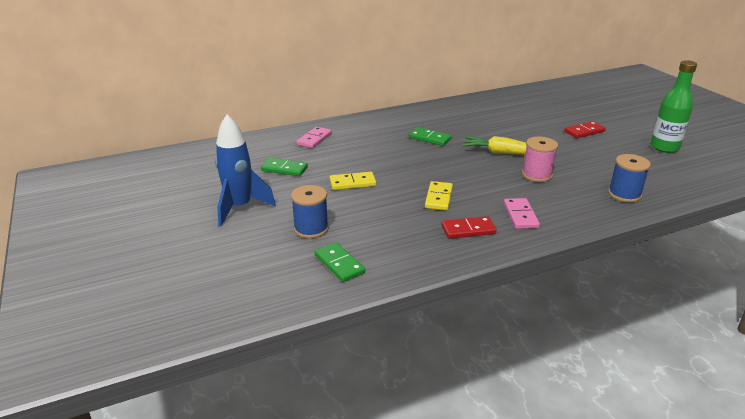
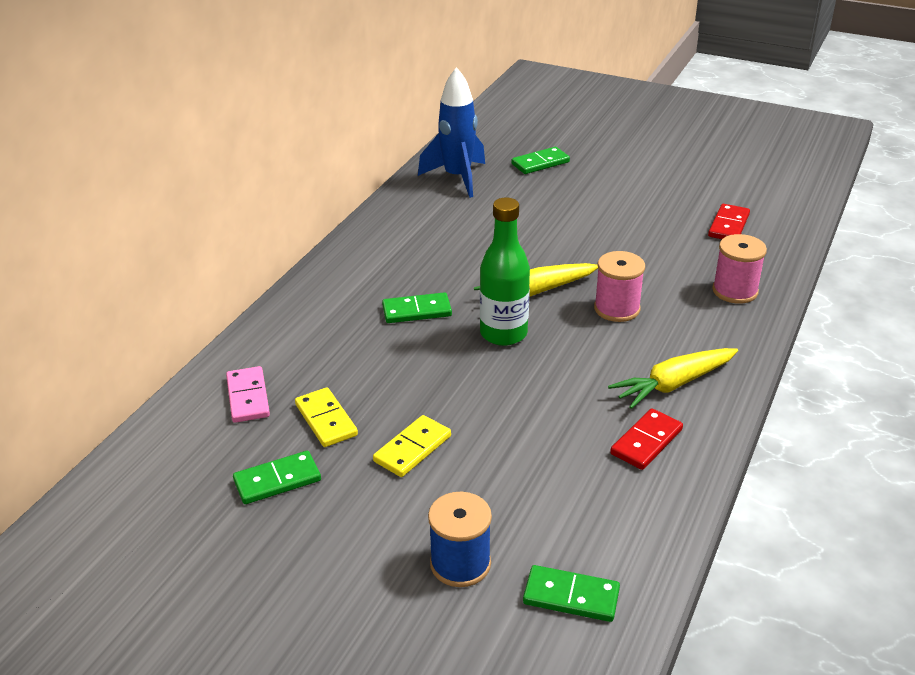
camera: 40 degrees left, 5 degrees up
blue rocket [215,114,276,227] -> blue rocket moved to [418,67,485,198]
yellow domino [425,181,453,211] -> yellow domino moved to [295,388,358,447]
pink domino [504,198,540,229] -> yellow carrot [608,348,738,409]
red domino [564,121,606,138] -> red domino moved to [708,204,750,239]
blue spool [608,154,651,202] -> pink spool [712,234,767,304]
green bottle [650,60,697,153] -> green bottle moved to [480,198,530,346]
none -> green domino [511,147,570,174]

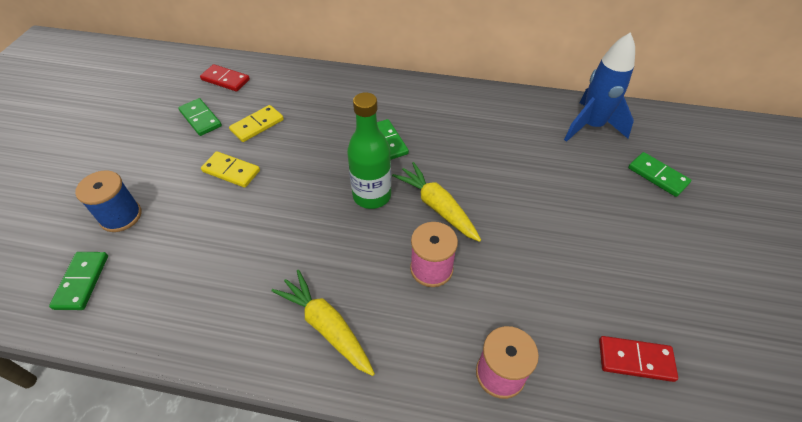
camera: 75 degrees right, 15 degrees up
pink domino [226,366,270,423] -> none
red domino [610,408,683,470] -> red domino moved to [200,64,250,92]

